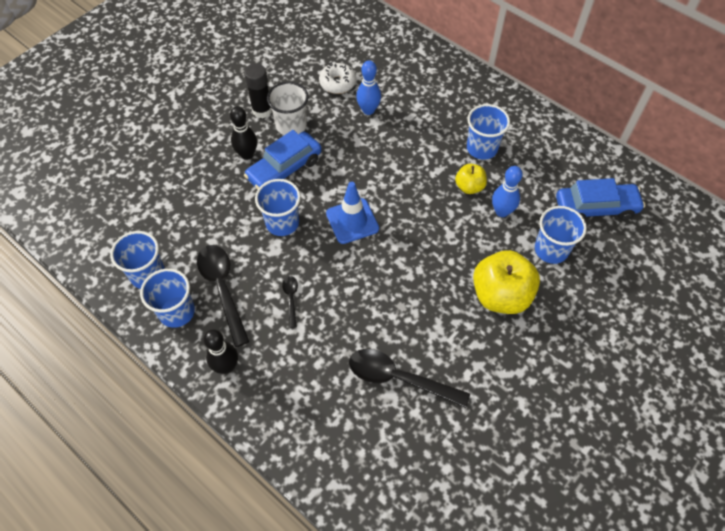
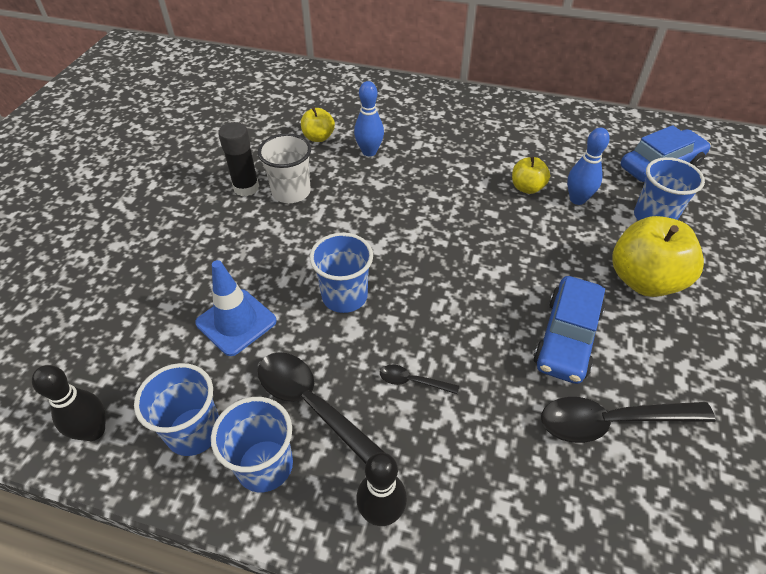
camera: 25 degrees left, 10 degrees down
black bowling pin [230,106,257,160] -> black bowling pin moved to [32,365,106,441]
blue car [244,130,322,189] -> blue car moved to [533,276,605,384]
black spoon [282,276,298,328] -> black spoon turned 45 degrees counterclockwise [380,365,459,394]
white donut [319,63,356,94] -> yellow apple [301,107,335,142]
blue traffic cone [326,182,379,244] -> blue traffic cone moved to [195,260,277,356]
blue cup [467,104,510,160] -> none

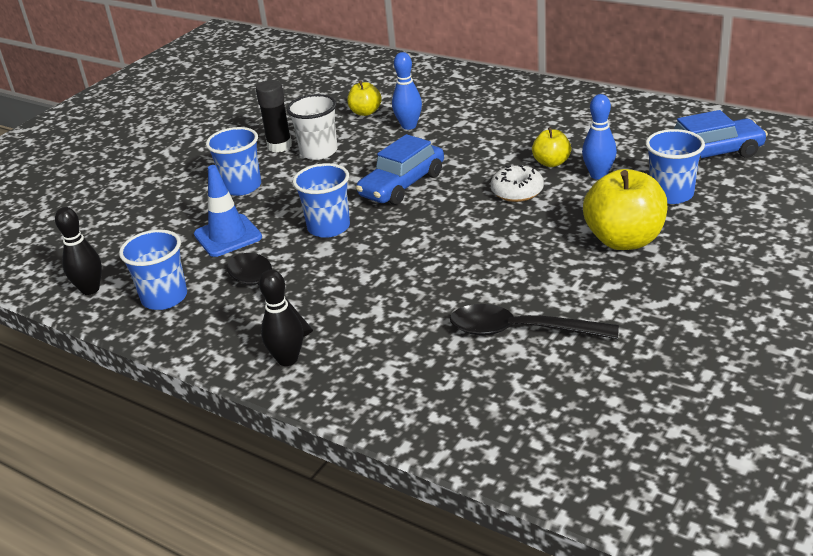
camera: 20 degrees right, 15 degrees down
blue cup [211,397,293,492] -> blue cup moved to [206,127,261,196]
black spoon [380,365,459,394] -> none
blue car [533,276,605,384] -> blue car moved to [356,134,444,205]
none -> white donut [491,165,544,202]

